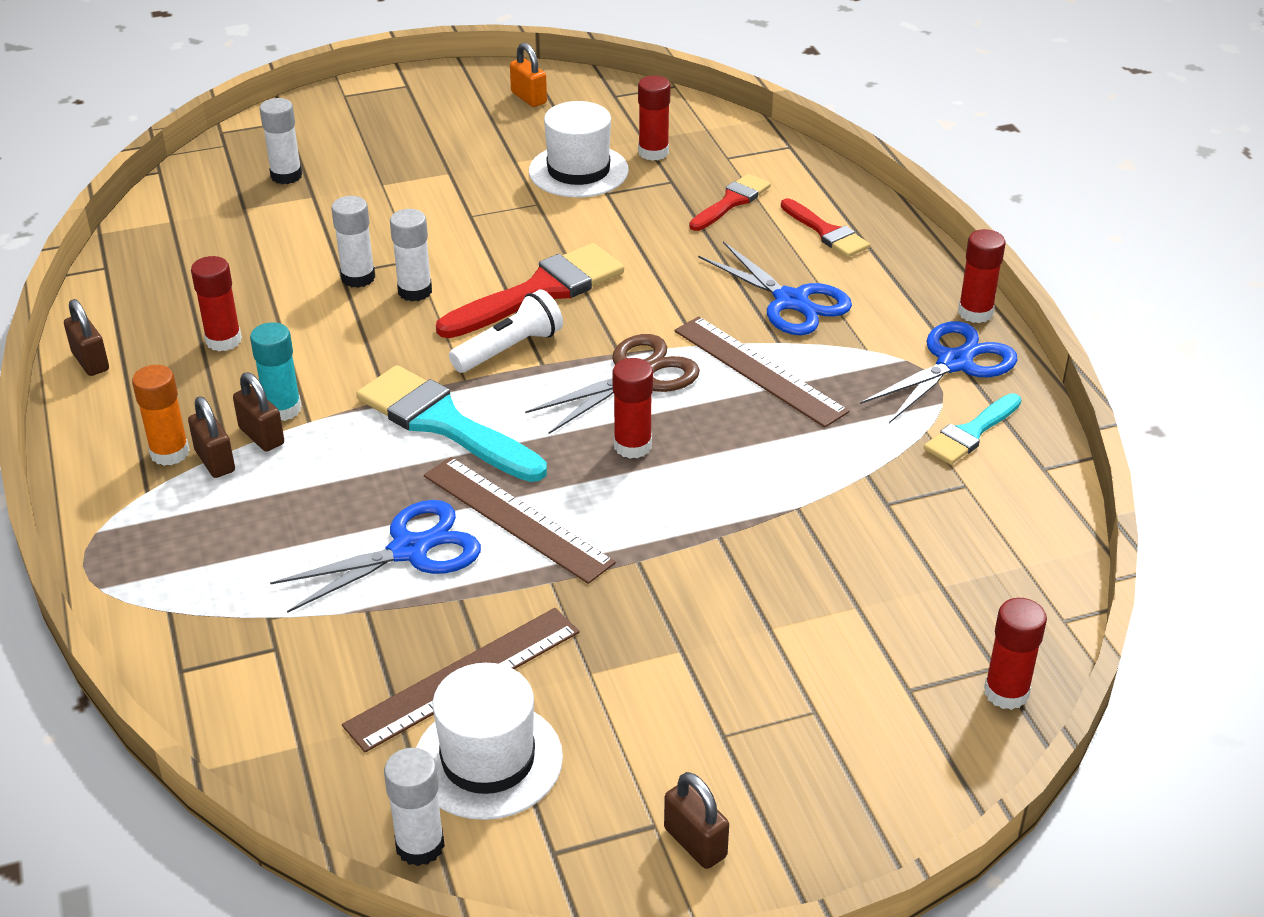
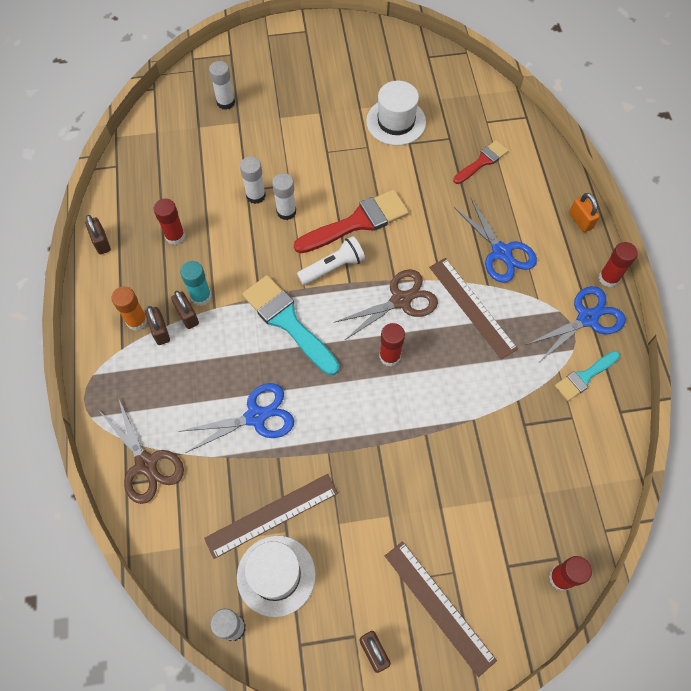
camera: 10 degrees right, 25 degrees up
brown ruler [424,457,616,584] -> brown ruler moved to [385,541,497,677]
orange padlock [510,42,547,107] -> orange padlock moved to [569,193,600,232]
red glue stick [638,76,670,161] -> none
red brush [781,198,870,257] -> none
none -> brown scissors [99,398,184,504]

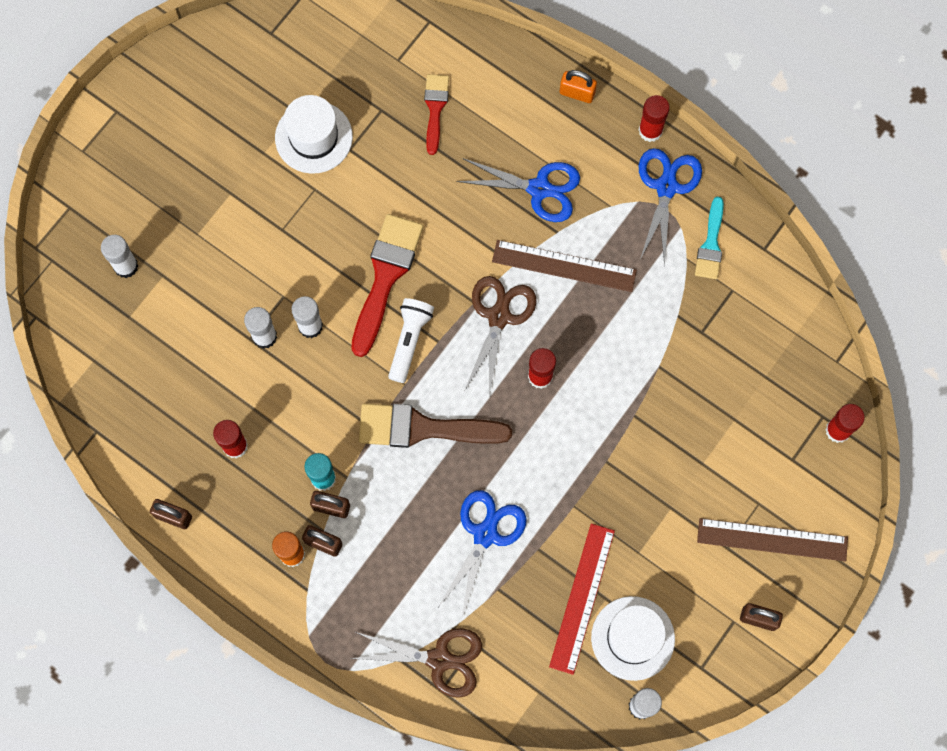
camera: 45 degrees left, 10 degrees up
brown ruler [204,474,338,559] -> red ruler [549,523,615,675]
turquoise brush [242,275,339,375] -> brown brush [359,403,512,448]

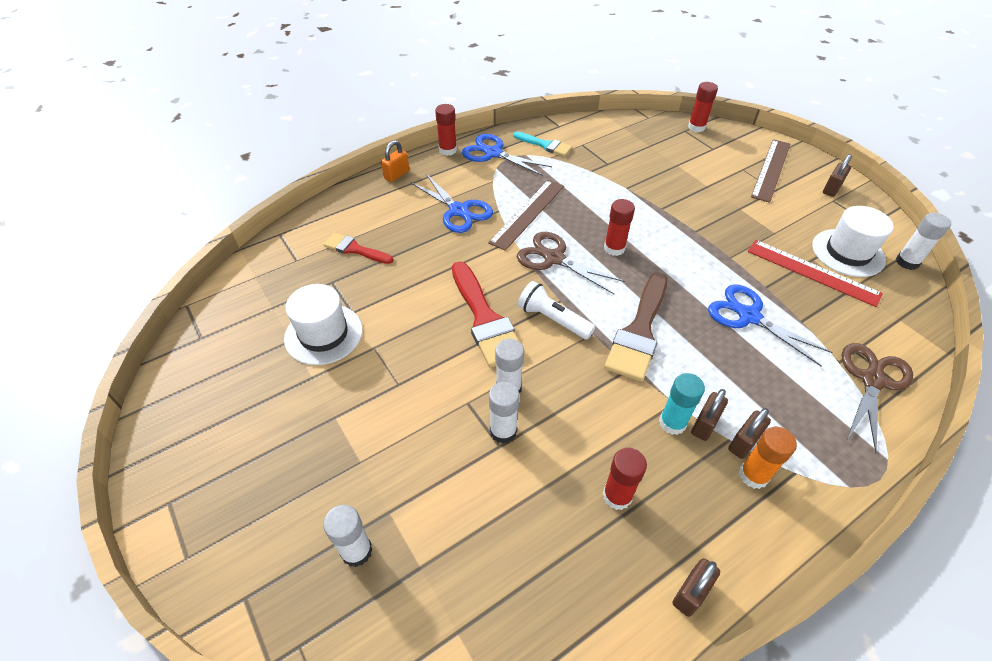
camera: 70 degrees left, 25 degrees down
red brush [351,214,423,357] -> red brush turned 150 degrees counterclockwise [452,261,526,368]
blue scissors [456,158,580,222] -> blue scissors turned 105 degrees clockwise [410,174,493,233]

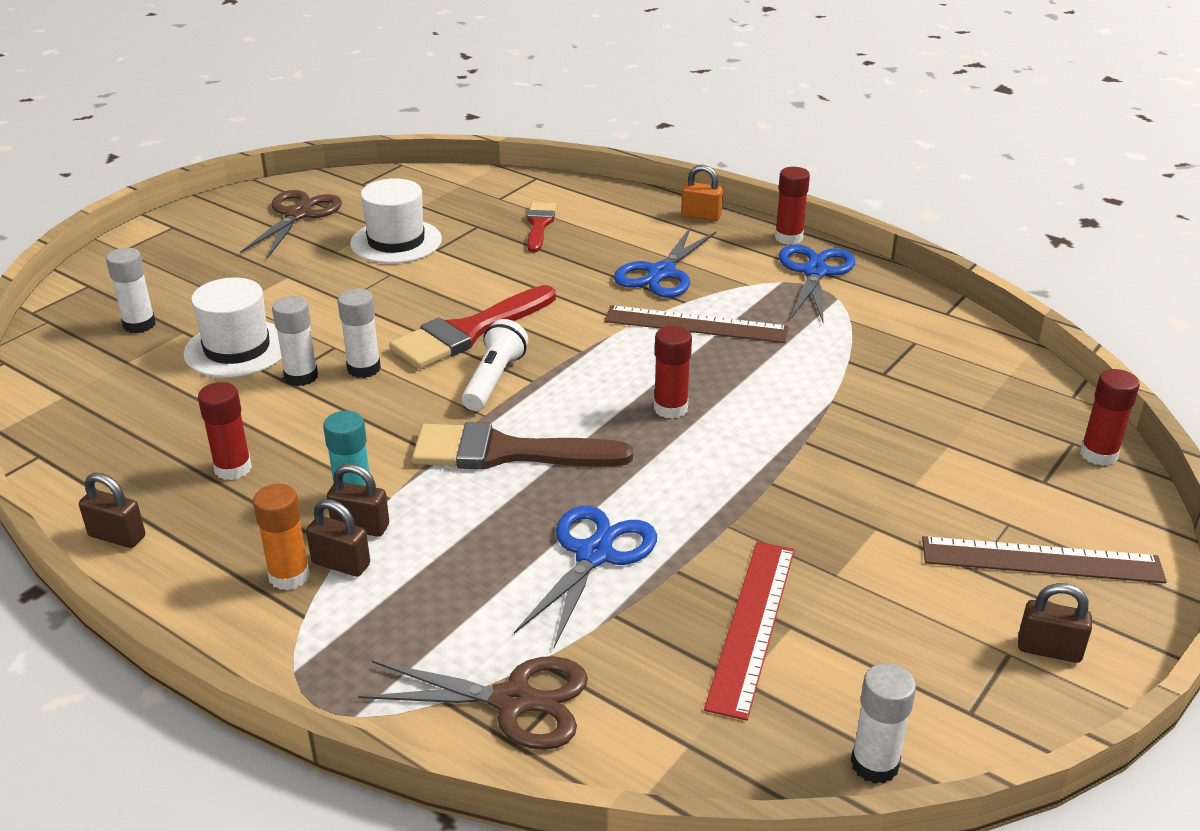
camera: 70 degrees right, 15 degrees down
turquoise brush [513,132,572,156] -> none
brown scissors [517,232,625,294] -> brown scissors moved to [240,190,342,259]
white hat [812,206,894,277] -> white hat moved to [184,277,282,378]

